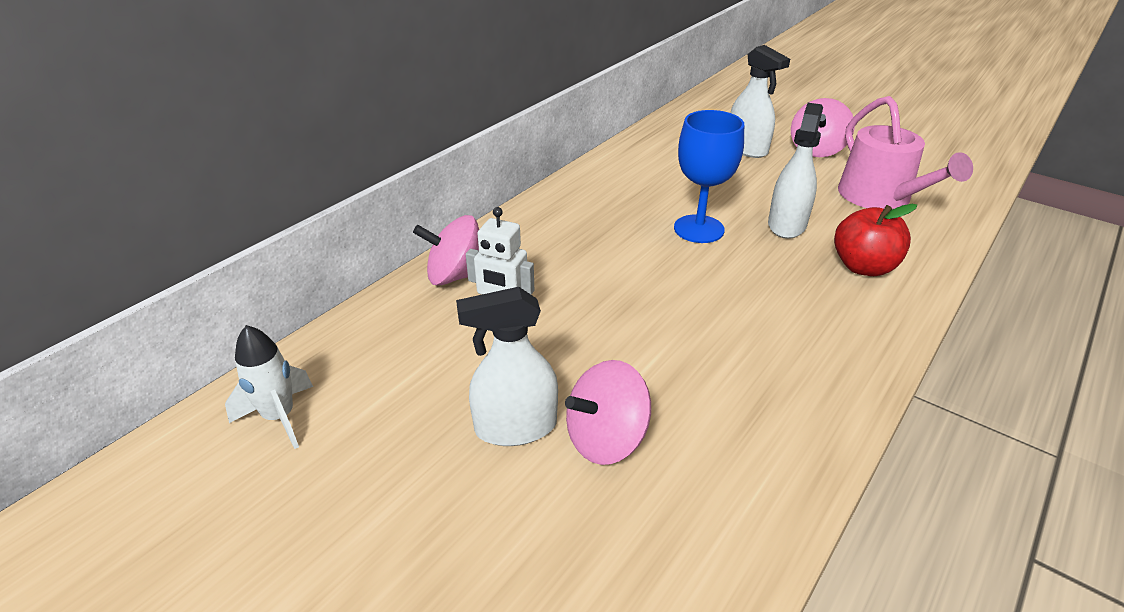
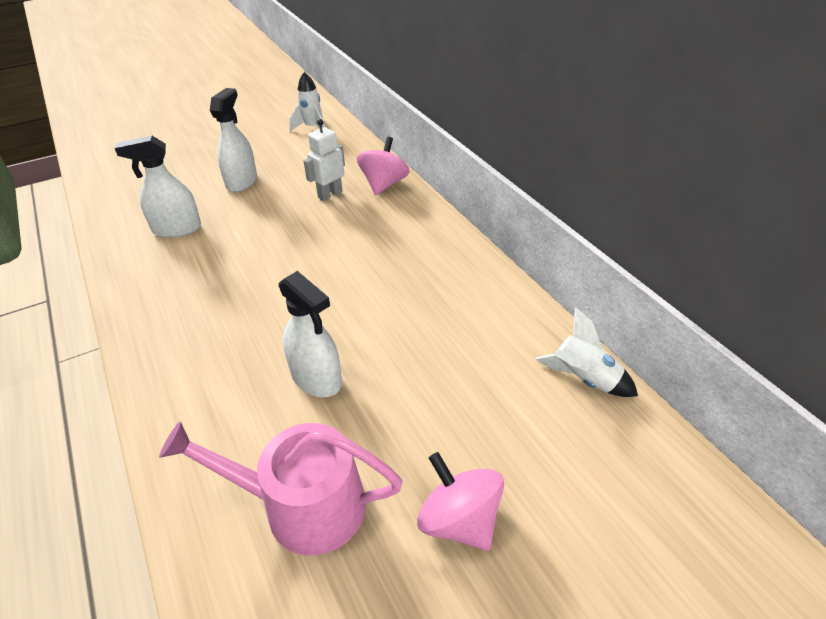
camera: 115 degrees right, 5 degrees up
pink spinning top [565,360,651,465] -> none
blue goblet [674,110,744,243] -> none
white spray bottle [730,45,790,158] -> white spray bottle moved to [115,136,201,238]
red apple [834,204,917,276] -> none
none -> white rocket [535,307,638,397]

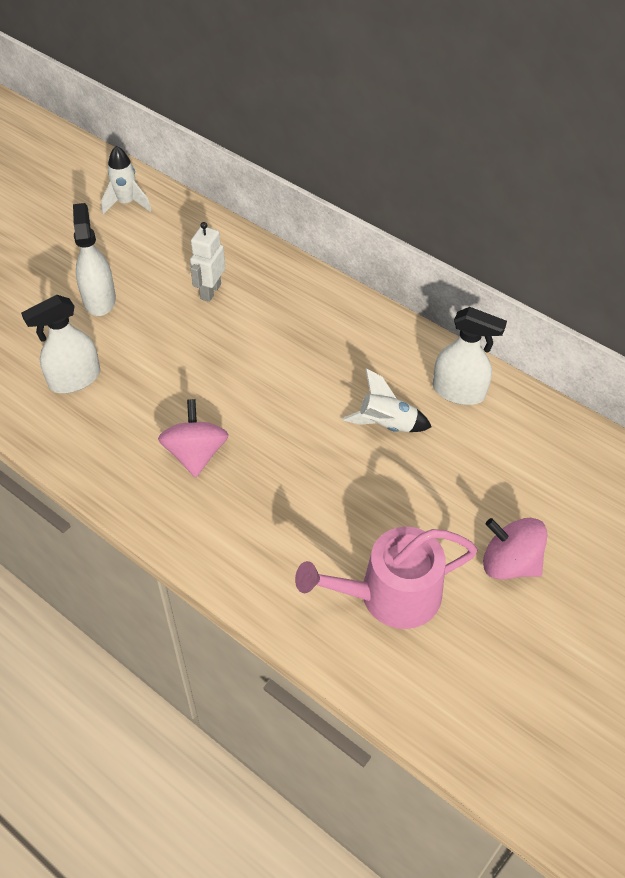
camera: 25 degrees left, 10 degrees up
white spray bottle [279,271,342,397] -> white spray bottle moved to [433,307,507,405]
pink spinning top [357,137,410,195] -> pink spinning top moved to [158,399,229,477]
white rocket [535,307,638,397] -> white rocket moved to [342,368,432,432]

